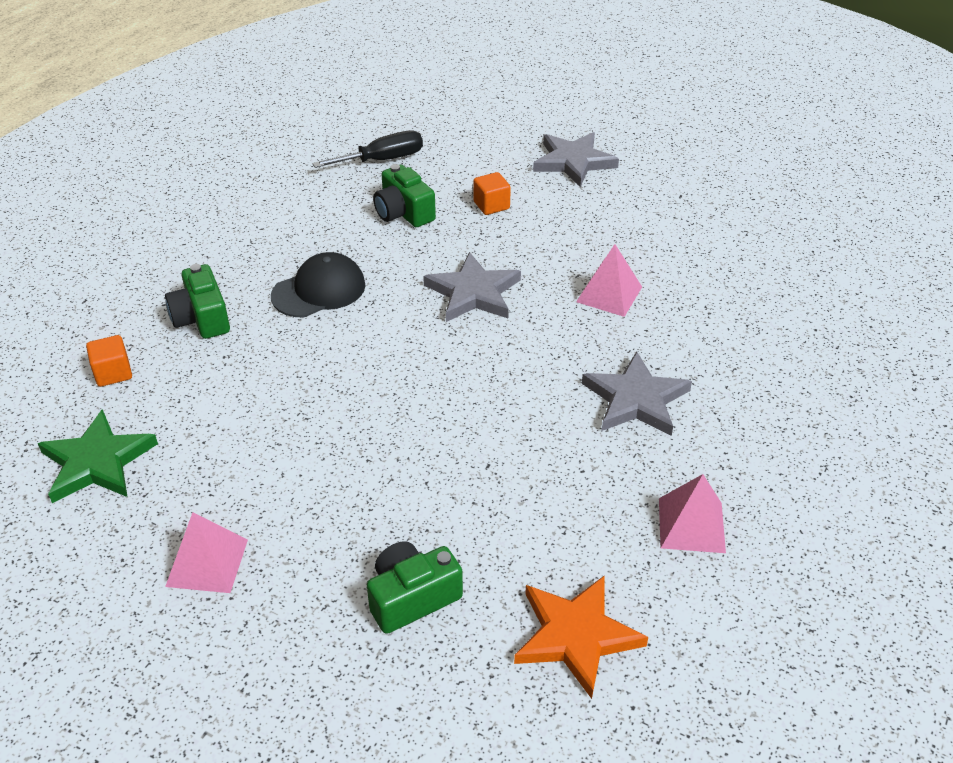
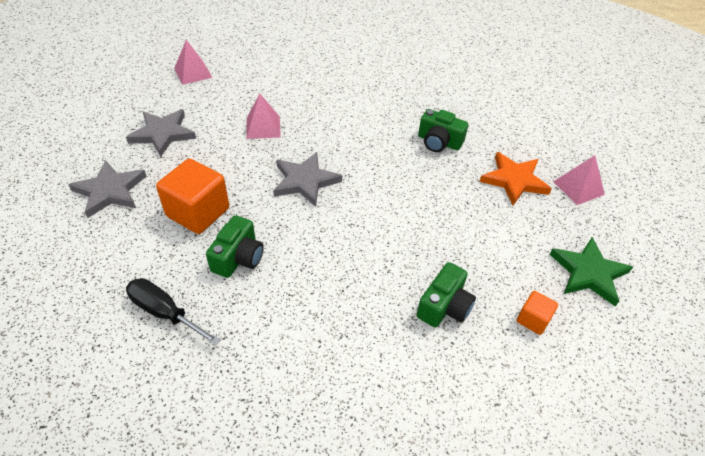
camera: 125 degrees left, 5 degrees up
black cap [271,252,366,317] -> none
green camera [367,541,463,634] -> green camera moved to [418,109,468,152]
orange cube [473,172,511,215] -> orange cube [156,159,229,234], size x1.96
orange star [514,575,648,699] -> orange star moved to [479,152,552,205]
grey star [582,351,692,436] -> grey star moved to [126,109,196,157]
pink pyramid [659,474,726,553] -> pink pyramid moved to [174,40,213,85]

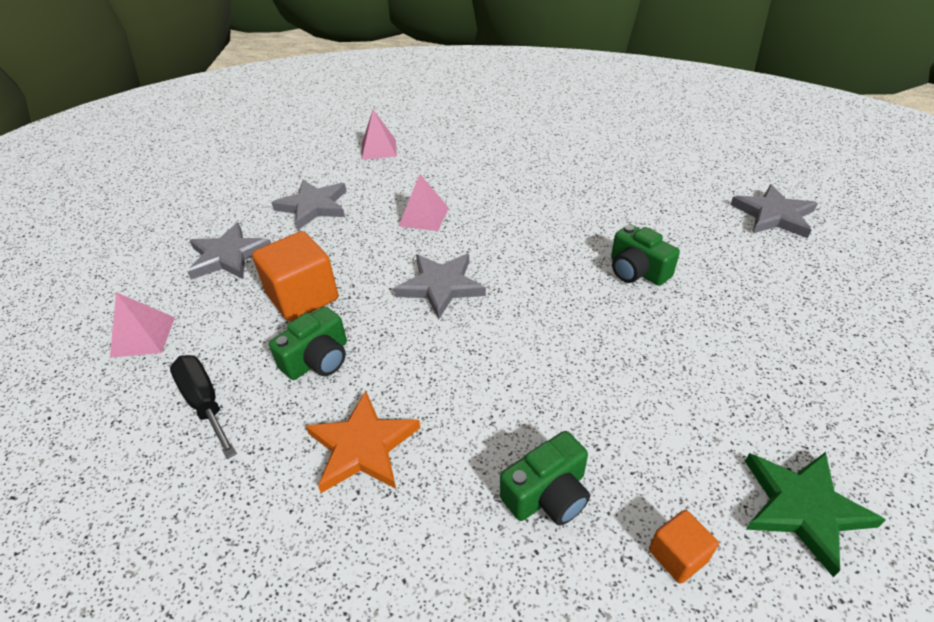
camera: 25 degrees right, 5 degrees down
orange star [479,152,552,205] -> orange star moved to [306,391,421,493]
pink pyramid [553,155,605,205] -> pink pyramid moved to [110,292,175,358]
none -> grey star [730,184,818,238]

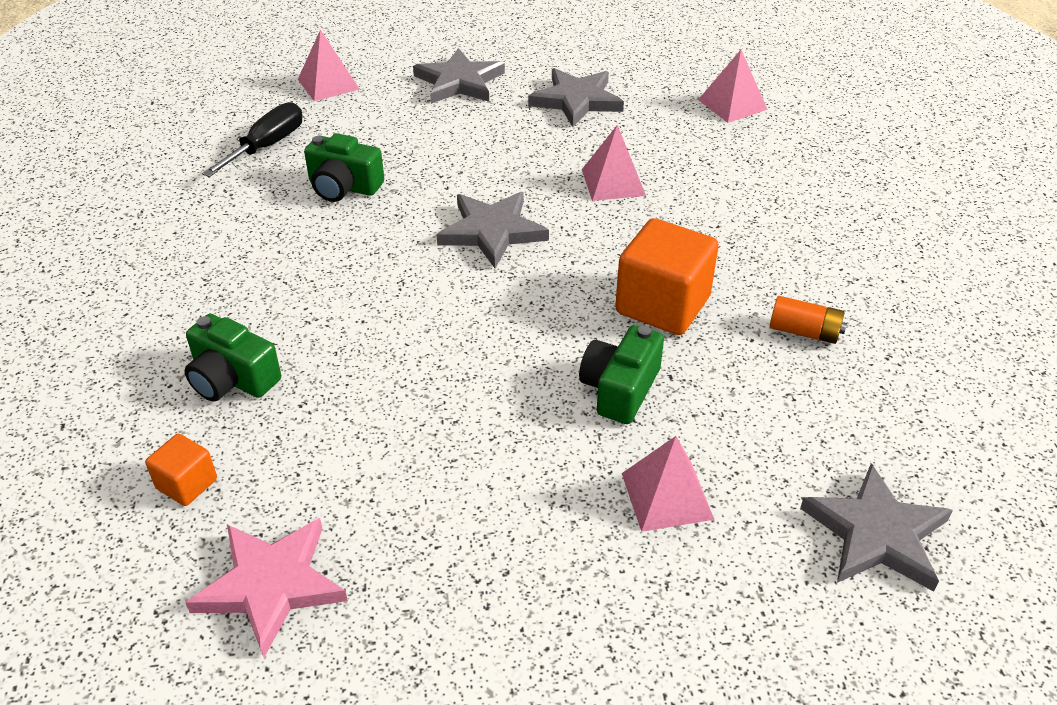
camera: 65 degrees right, 0 degrees up
orange cube [252,231,338,321] -> orange cube moved to [615,218,719,335]
orange star [306,391,421,493] -> none
green star [745,452,886,577] -> pink star [185,518,348,657]
none -> pink pyramid [622,436,714,532]
none -> orange battery [770,296,847,344]

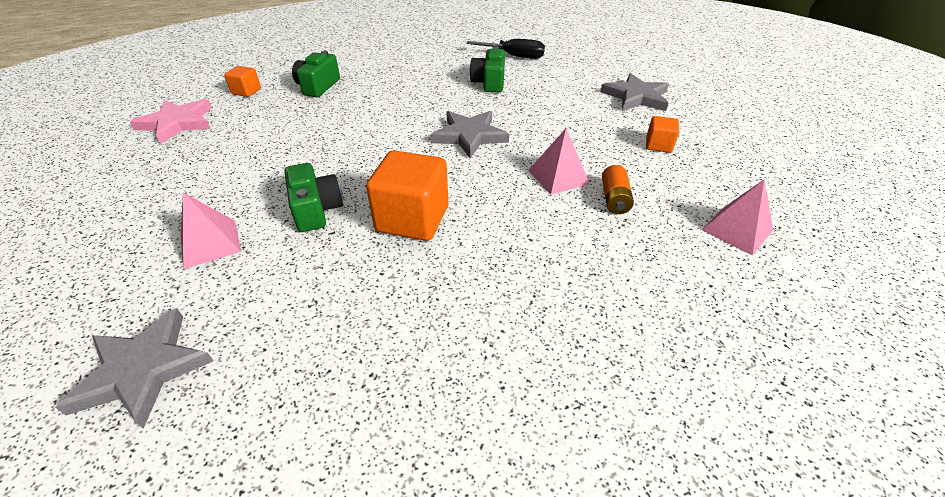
camera: 75 degrees right, 0 degrees up
pink pyramid [298,30,359,101] -> none
grey star [528,68,624,127] -> orange cube [646,116,679,153]
green camera [579,325,664,424] -> green camera turned 60 degrees clockwise [285,163,343,232]
orange battery [770,296,847,344] -> orange battery moved to [602,165,634,214]

